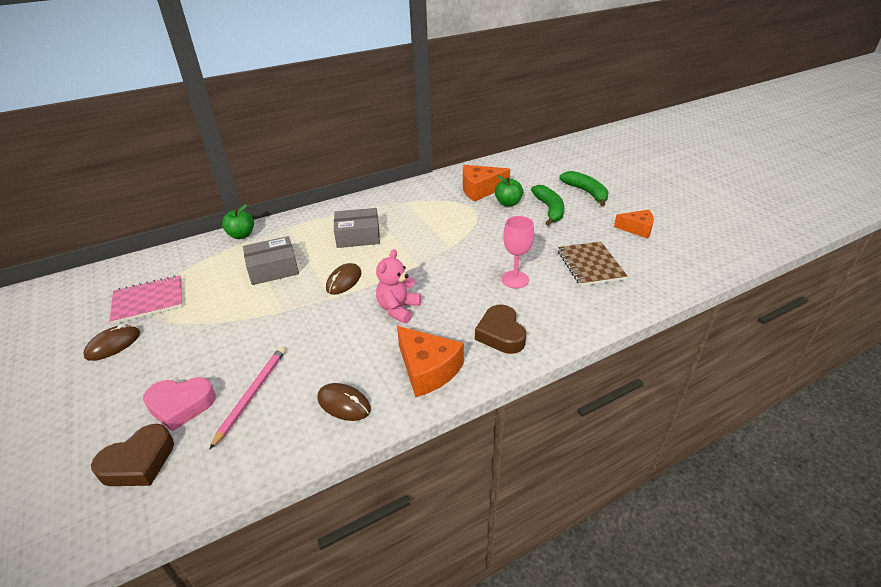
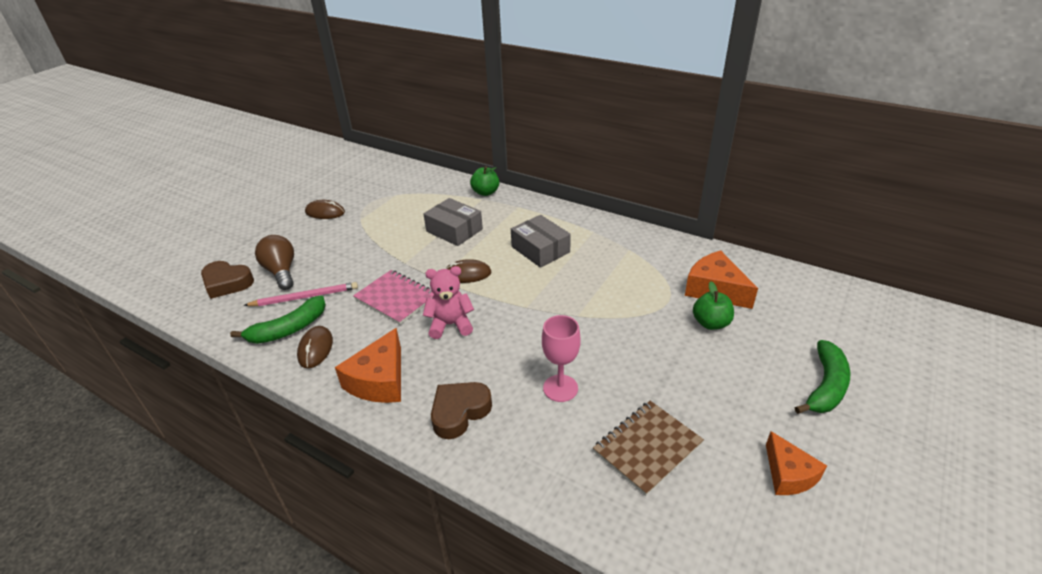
camera: 60 degrees right, 0 degrees up
pink notebook [110,275,183,324] -> pink notebook moved to [353,270,434,325]
pink heart [143,377,216,431] -> brown light bulb [255,235,294,290]
green banana [531,185,564,226] -> green banana moved to [230,295,326,344]

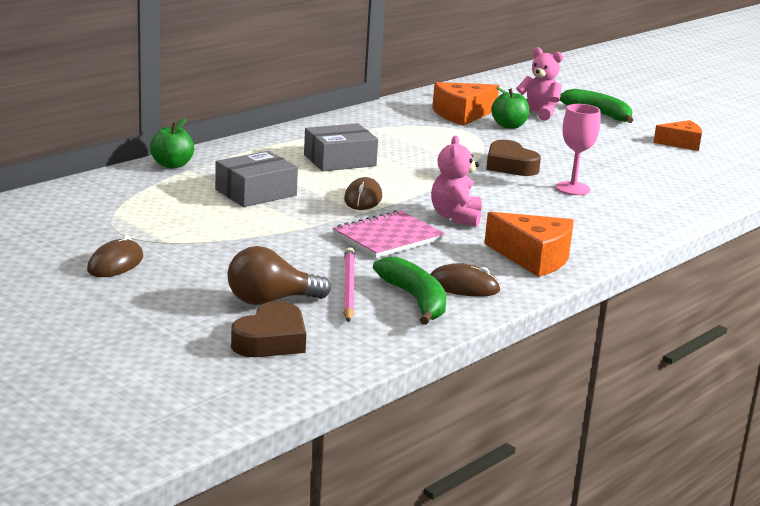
camera: 80 degrees left, 15 degrees down
brown heart [431,382,492,439] -> brown heart moved to [486,140,541,176]
brown notebook [593,401,704,496] -> none
none -> pink teddy bear [516,47,563,121]

